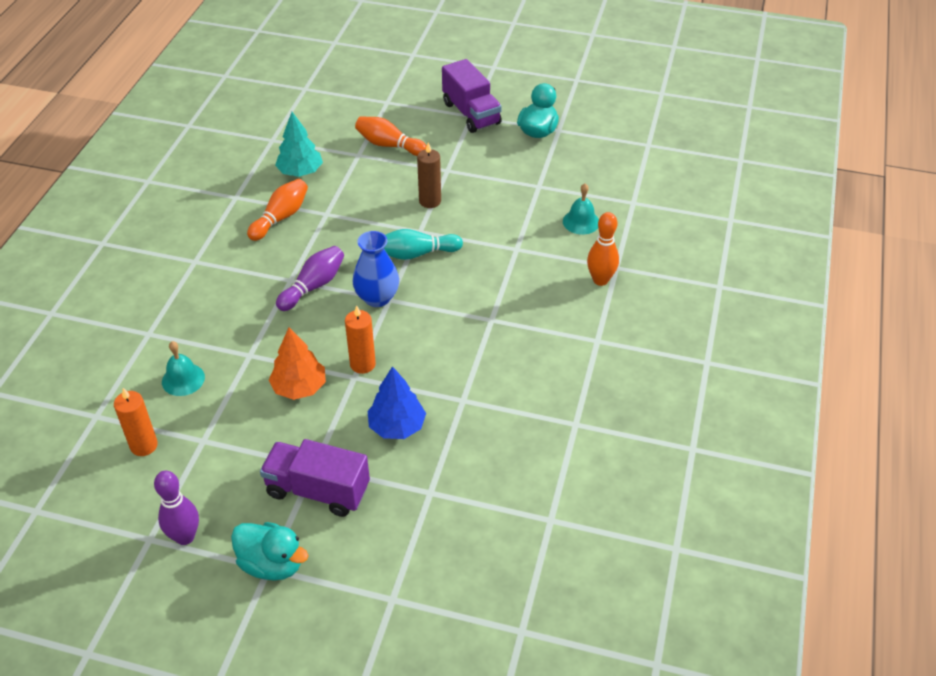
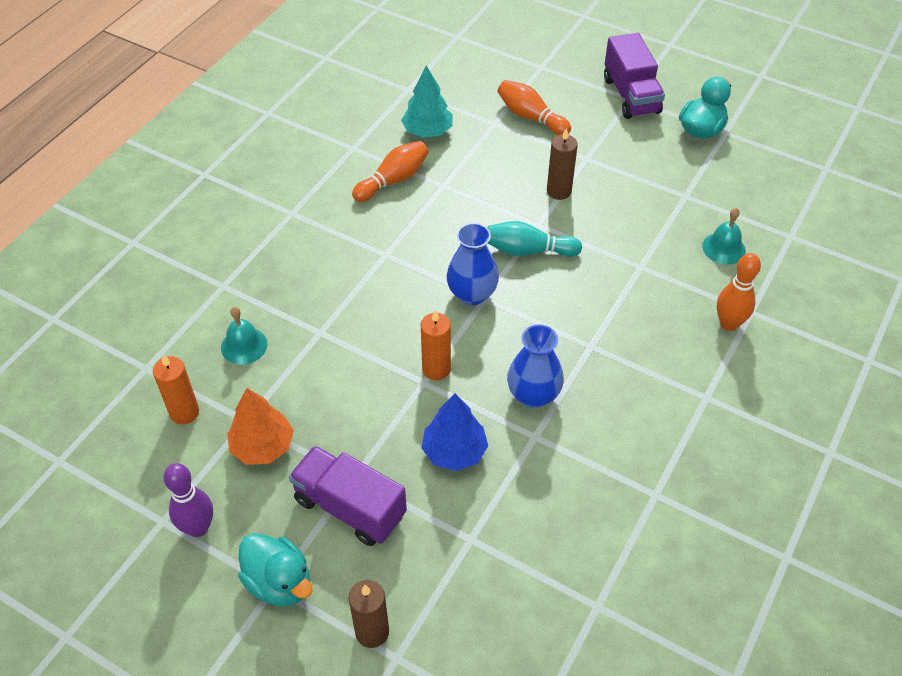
camera: 15 degrees right, 5 degrees up
orange tree [269,327,326,400] -> orange tree moved to [227,388,294,465]
purple bowling pin [276,246,344,311] -> none
none -> brown candle [349,580,389,648]
none -> blue vase [507,325,564,408]

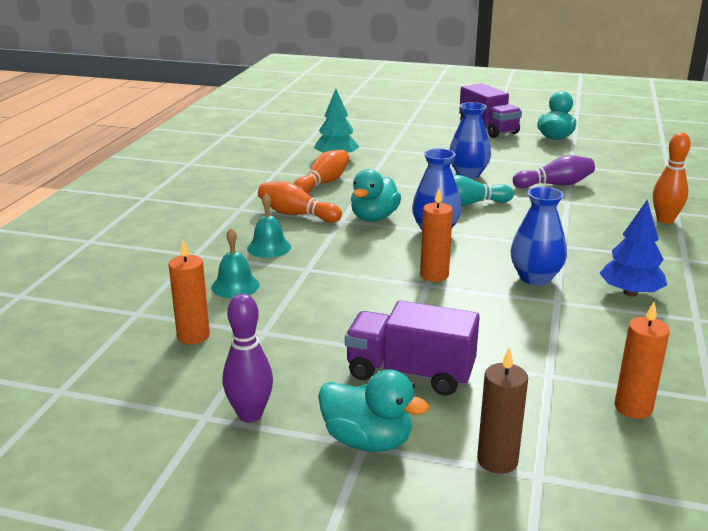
camera: 15 degrees left, 25 degrees down
orange tree [227,388,294,465] -> none
blue tree [422,393,488,471] -> blue tree moved to [599,200,667,296]
orange bowling pin [498,80,571,135] -> orange bowling pin moved to [258,181,342,223]
brown candle [547,128,578,200] -> blue vase [449,102,491,179]
turquoise bell [702,208,746,265] -> turquoise bell moved to [247,193,291,258]
none -> turquoise duck [351,169,401,222]
none -> purple bowling pin [513,155,595,188]
none -> orange candle [614,301,670,419]

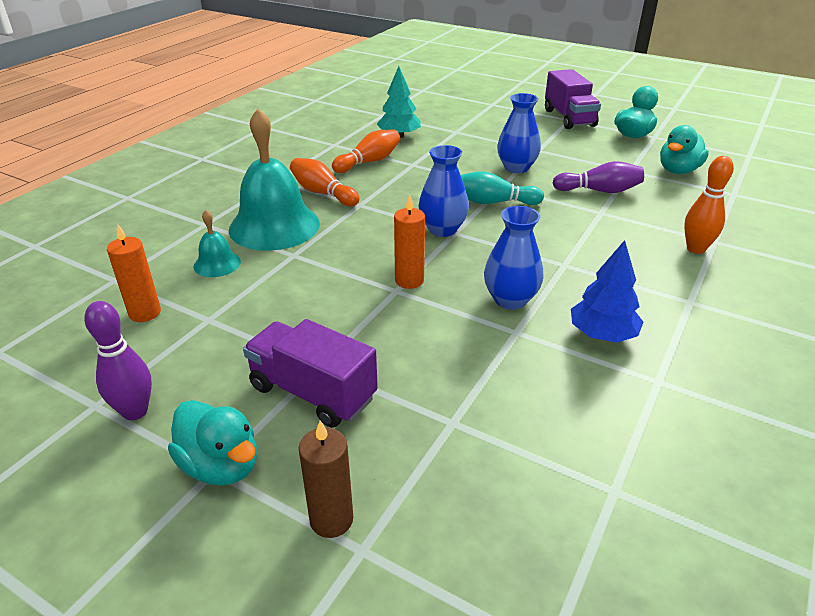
camera: 15 degrees right, 10 degrees up
turquoise bell [247,193,291,258] -> turquoise bell [229,109,320,251], size x2.13
turquoise duck [351,169,401,222] -> turquoise duck moved to [660,125,709,174]
orange candle [614,301,670,419] -> none

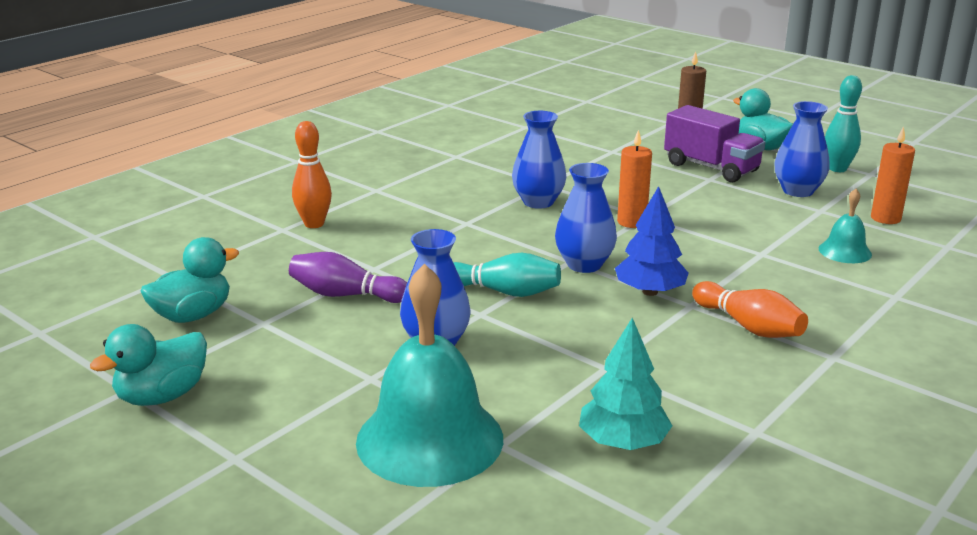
camera: 170 degrees left, 10 degrees down
purple bowling pin [84,301,152,420] -> turquoise bowling pin [825,75,862,172]
turquoise bell [229,109,320,251] -> turquoise bell moved to [356,264,503,487]
orange bowling pin [332,129,400,173] -> none
purple truck [545,69,601,129] -> none
blue tree [571,240,643,343] -> blue tree moved to [615,186,688,296]
none -> blue vase [775,101,829,197]

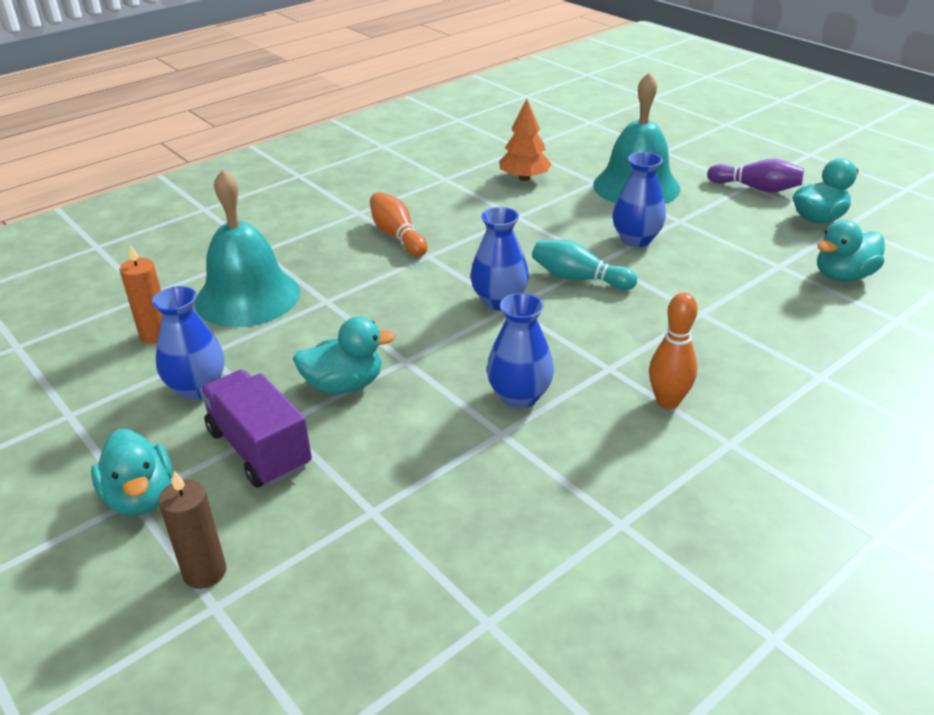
camera: 170 degrees left, 10 degrees up
purple bowling pin [289,252,407,303] -> purple bowling pin moved to [707,159,804,192]
orange bowling pin [292,121,332,228] -> orange bowling pin moved to [649,293,698,409]
turquoise tree [579,318,672,450] -> orange tree [499,98,552,181]
blue tree [615,186,688,296] -> none
orange candle [617,130,652,228] -> none
turquoise bell [819,189,872,263] -> turquoise bell [195,169,300,327], size x2.13
turquoise bowling pin [825,75,862,172] -> none
none -> turquoise duck [293,316,395,394]

